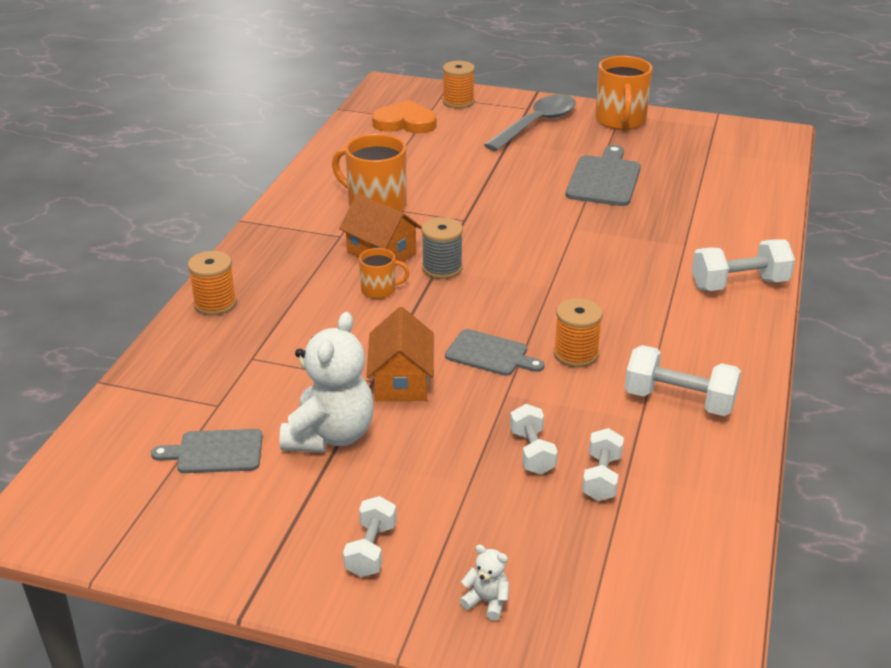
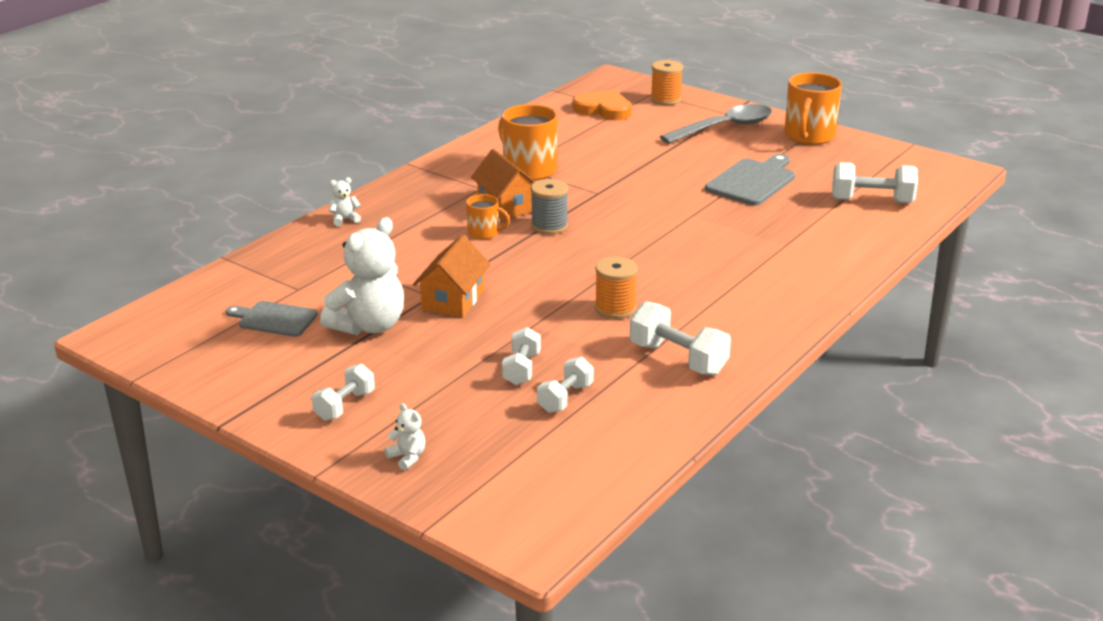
camera: 20 degrees right, 5 degrees down
orange spool [188,251,237,316] -> white teddy bear [329,177,361,226]
grey cutting board [445,329,545,376] -> none
white dumbbell [692,239,795,291] -> white dumbbell moved to [832,162,918,203]

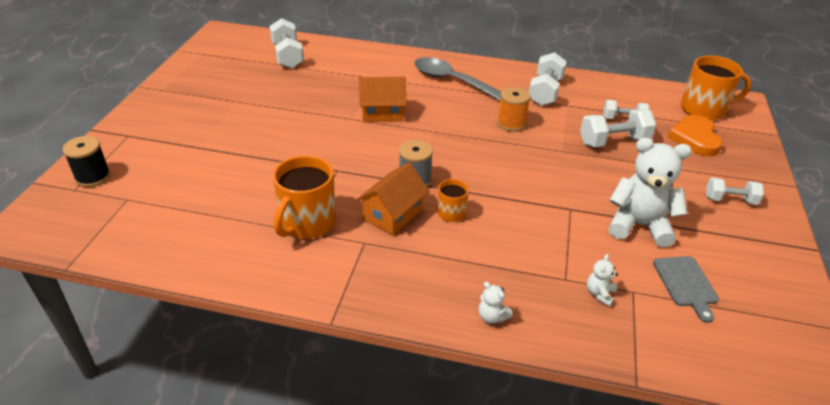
camera: 115 degrees left, 10 degrees up
white teddy bear [385,403,426,470] -> white teddy bear moved to [587,254,618,307]
orange house [413,235,491,317] -> orange house moved to [359,77,407,122]
white dumbbell [502,327,541,385] -> white dumbbell [580,109,656,147], size x1.55
orange heart [572,90,632,120] -> orange heart moved to [667,115,723,156]
orange spool [650,60,683,105] -> black spool [62,136,111,187]
grey spoon [660,104,772,144] -> grey spoon moved to [414,57,501,101]
grey cutting board [705,154,795,205] -> none
orange mug [784,72,842,145] -> orange mug moved to [681,56,751,121]

